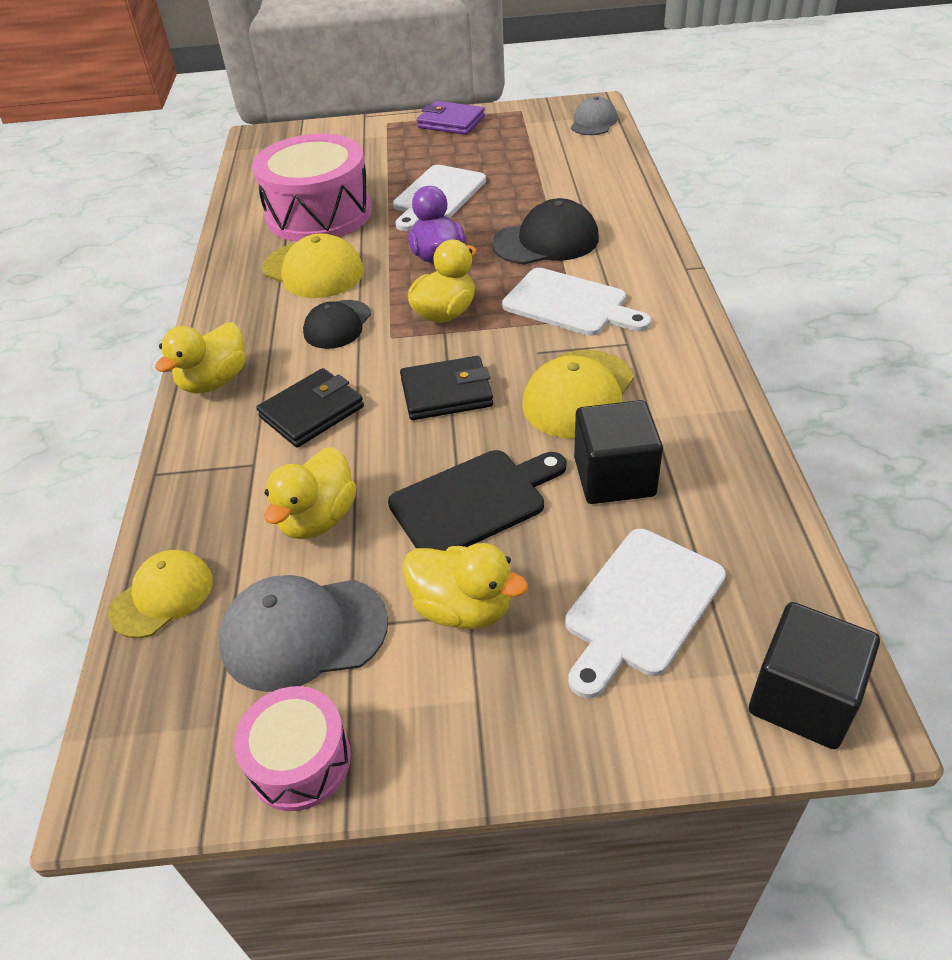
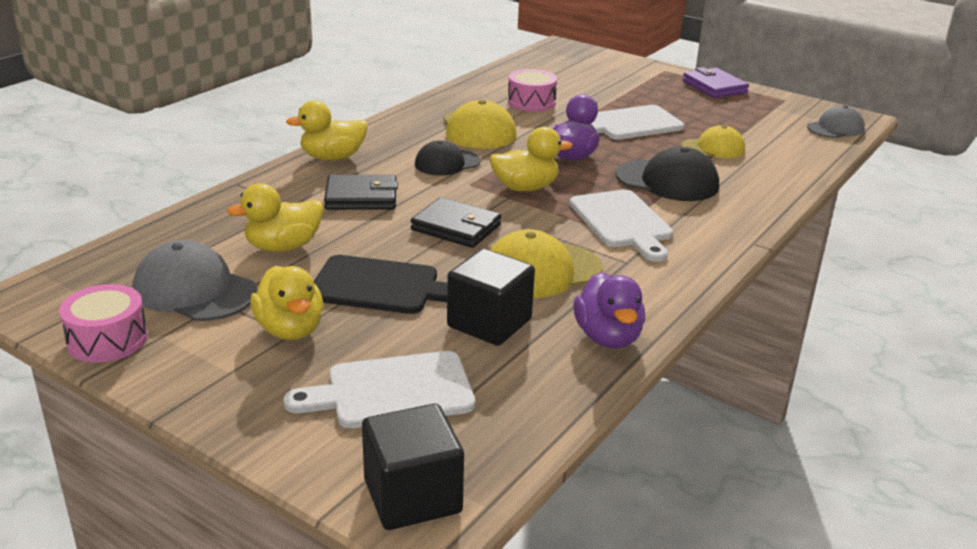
camera: 35 degrees right, 15 degrees down
yellow cap [108,550,213,638] -> yellow cap moved to [681,125,745,158]
pink drum [252,134,372,242] -> pink drum [508,69,557,111], size x0.52
none -> purple duck [573,272,645,349]

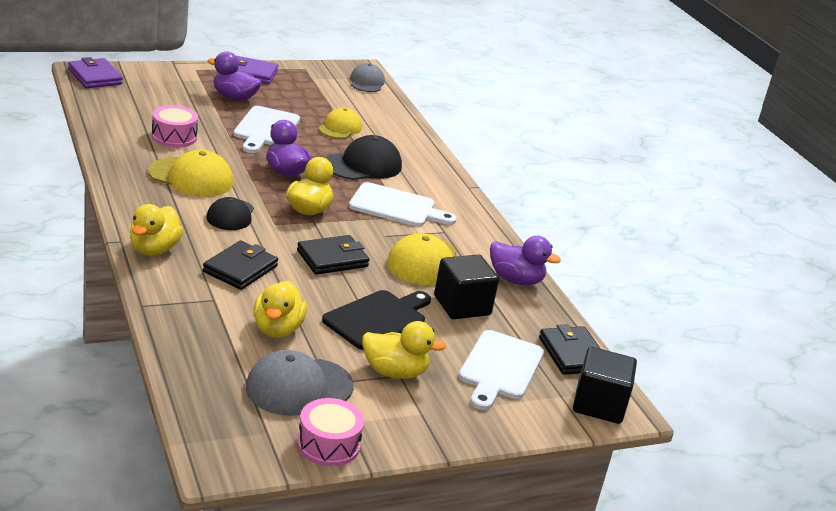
camera: 60 degrees left, 0 degrees up
none -> purple wallet [68,57,123,88]
none -> purple duck [208,52,262,101]
none -> black wallet [539,324,601,375]

